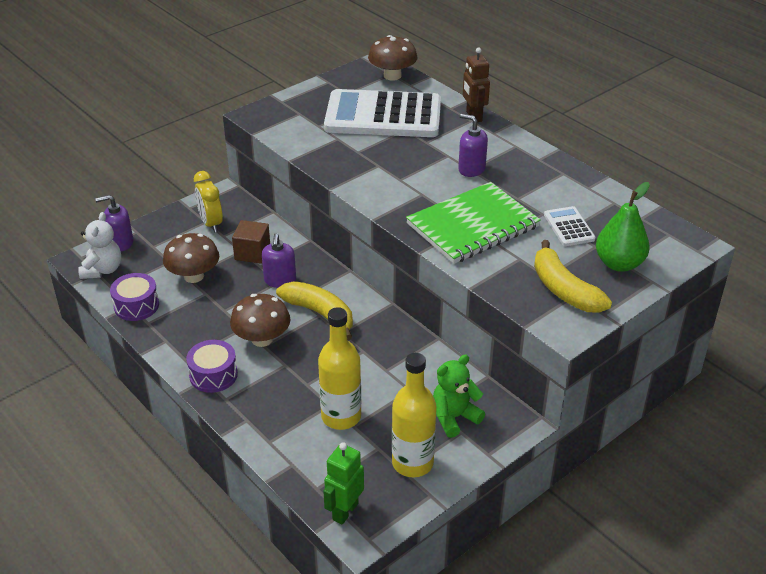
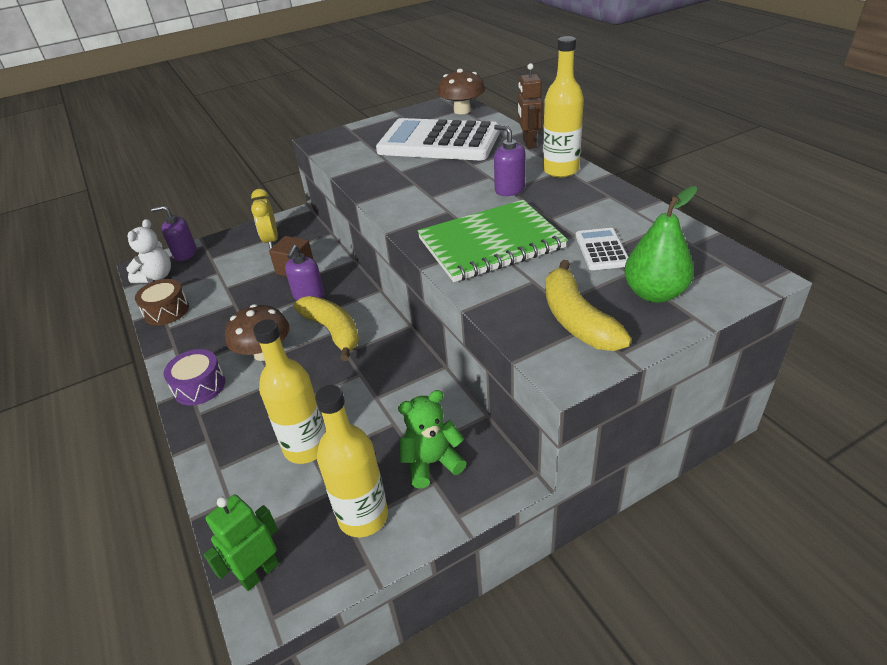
camera: 15 degrees right, 0 degrees up
purple drum [110,273,159,321] -> brown drum [135,279,189,325]
brown mushroom [163,233,219,283] -> none
none -> yellow bottle [543,36,584,178]

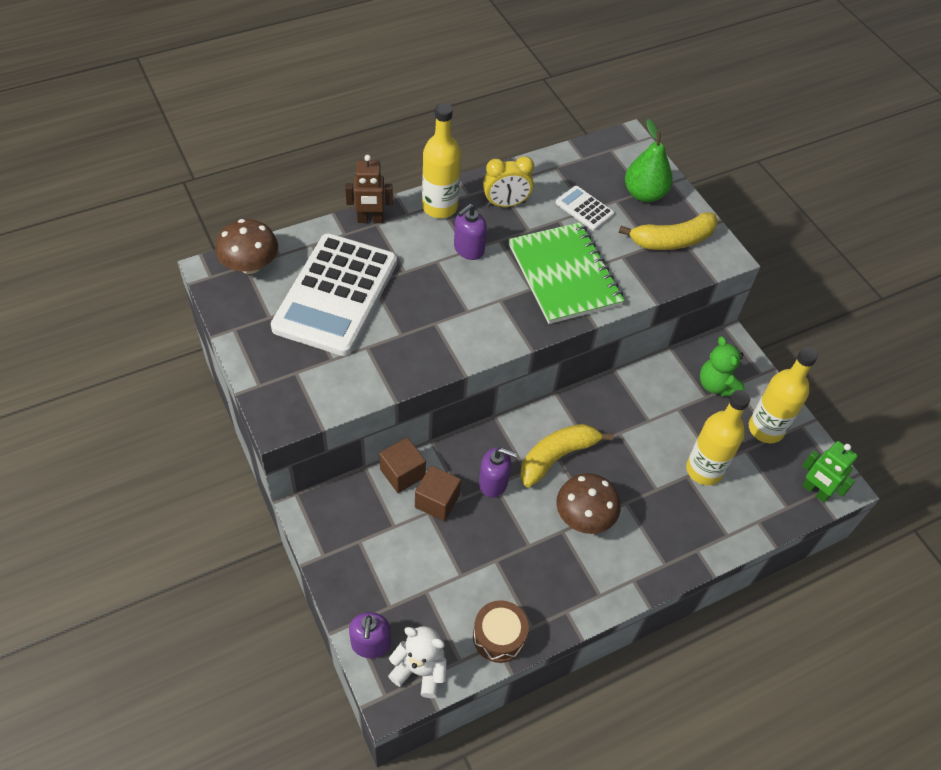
camera: 95 degrees left, 15 degrees up
purple drum [164,349,225,405] -> none
yellow clock [251,189,278,249] -> yellow clock moved to [483,156,534,207]
white calculator [576,228,628,270] -> white calculator turned 45 degrees clockwise [556,186,614,231]
none -> brown cube [379,437,426,493]

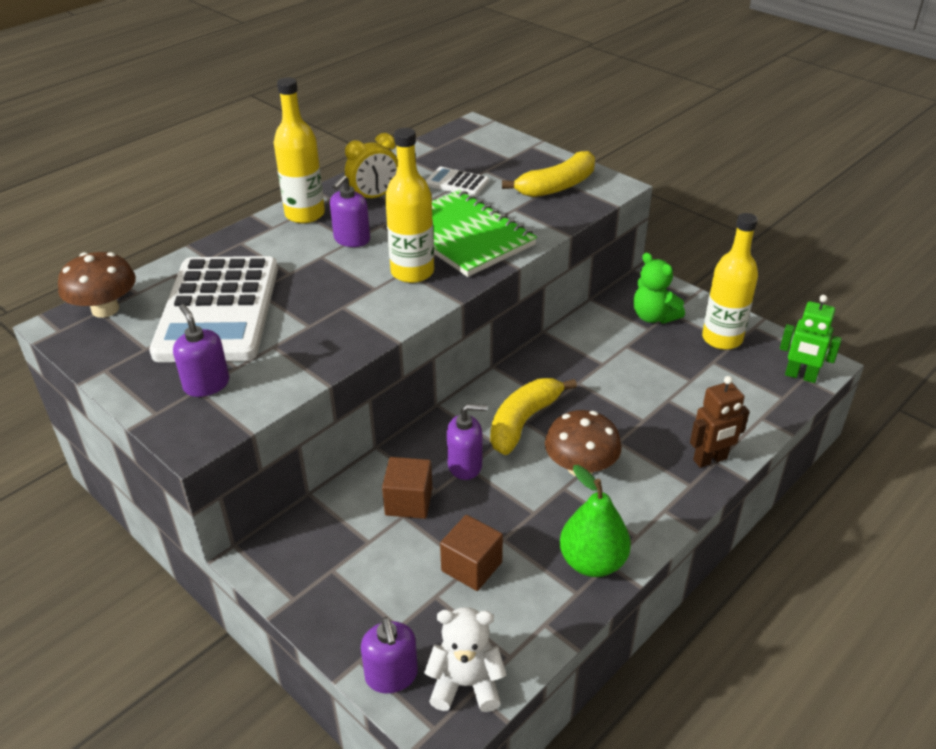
camera: 15 degrees left, 15 degrees down
brown robot [345,155,393,223] -> brown robot moved to [690,376,750,468]
brown cube [379,437,426,493] -> brown cube moved to [440,515,503,591]
brown drum [473,600,529,663] -> none
green pear [625,119,673,202] -> green pear moved to [560,465,631,577]
yellow bottle [686,390,750,485] -> yellow bottle moved to [385,128,434,283]
none -> purple soap dispenser [173,304,229,397]

